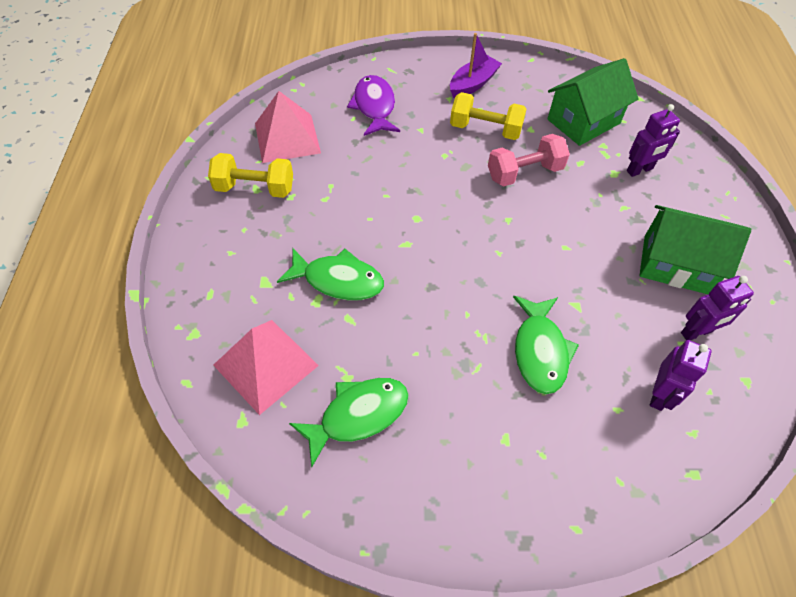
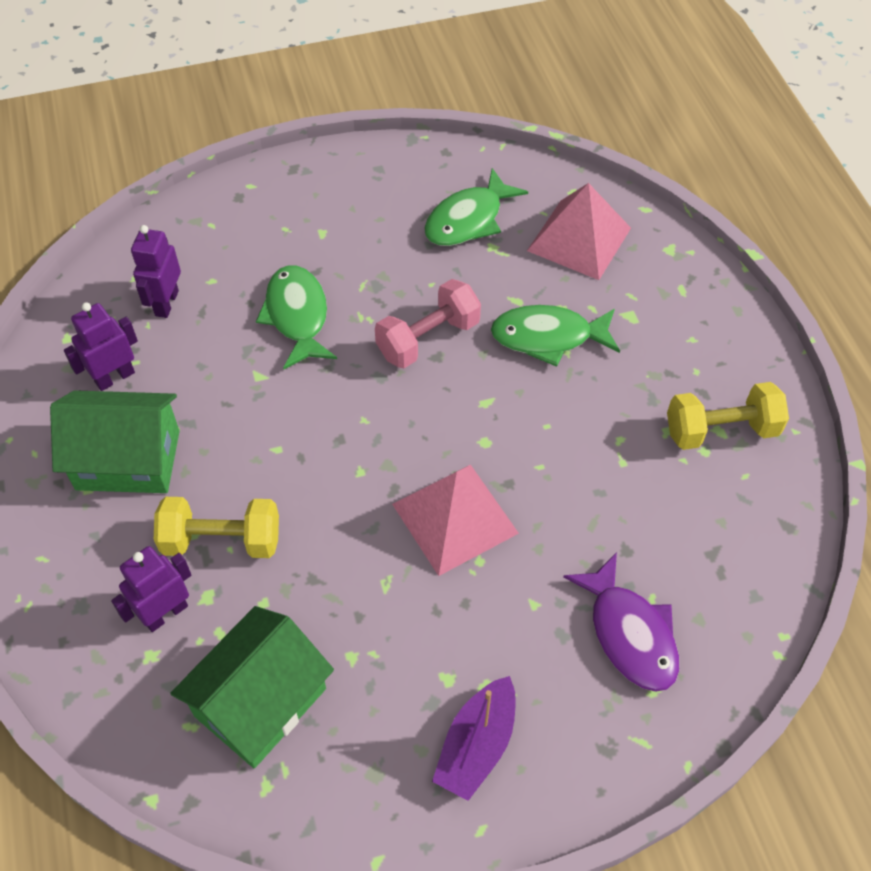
camera: 165 degrees right, 0 degrees up
pink pyramid [255,91,321,163] -> pink pyramid moved to [392,464,519,576]
yellow dumbbell [450,92,527,140] -> yellow dumbbell moved to [154,497,279,558]
pink dumbbell [488,134,570,186] -> pink dumbbell moved to [375,279,481,368]

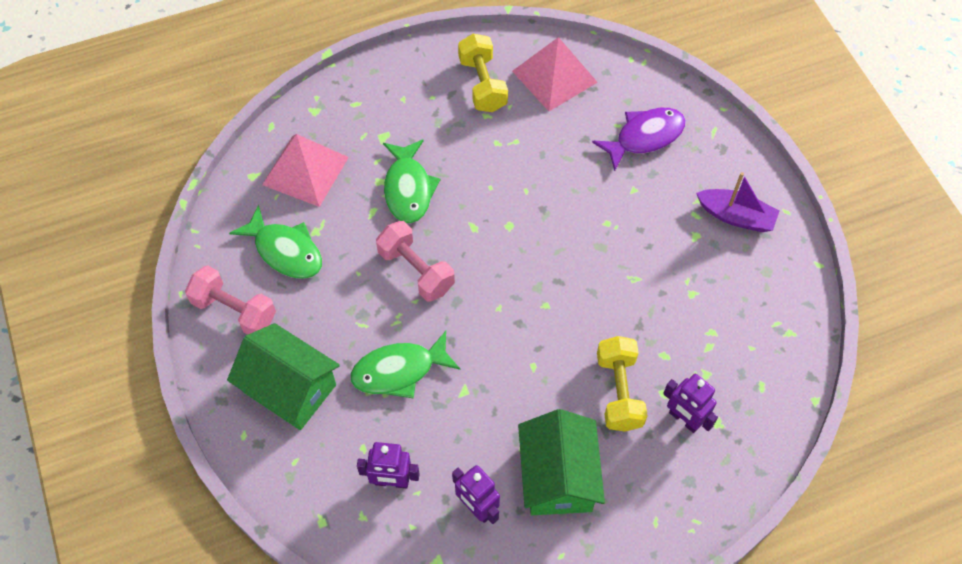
camera: 95 degrees left, 5 degrees up
green house [170,606,334,768] -> green house moved to [227,323,340,430]
pink pyramid [392,464,519,576] -> pink pyramid moved to [512,37,598,111]
none -> pink dumbbell [185,265,276,334]

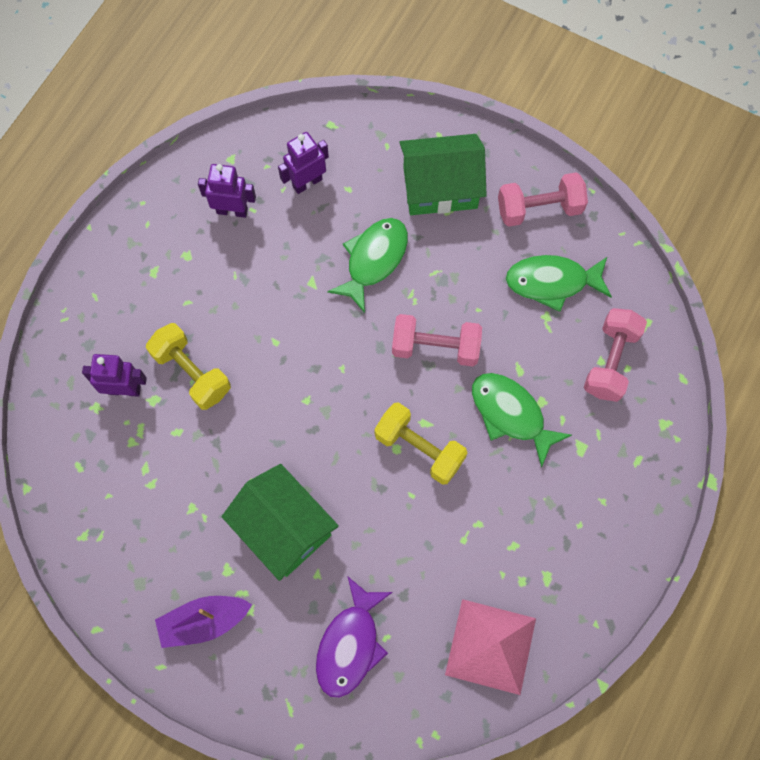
camera: 140 degrees right, 10 degrees up
pink pyramid [262,134,349,207] -> pink dumbbell [584,308,647,402]
yellow dumbbell [458,34,508,112] -> yellow dumbbell moved to [374,402,467,485]
green house [518,409,605,515] -> green house moved to [222,464,339,581]

